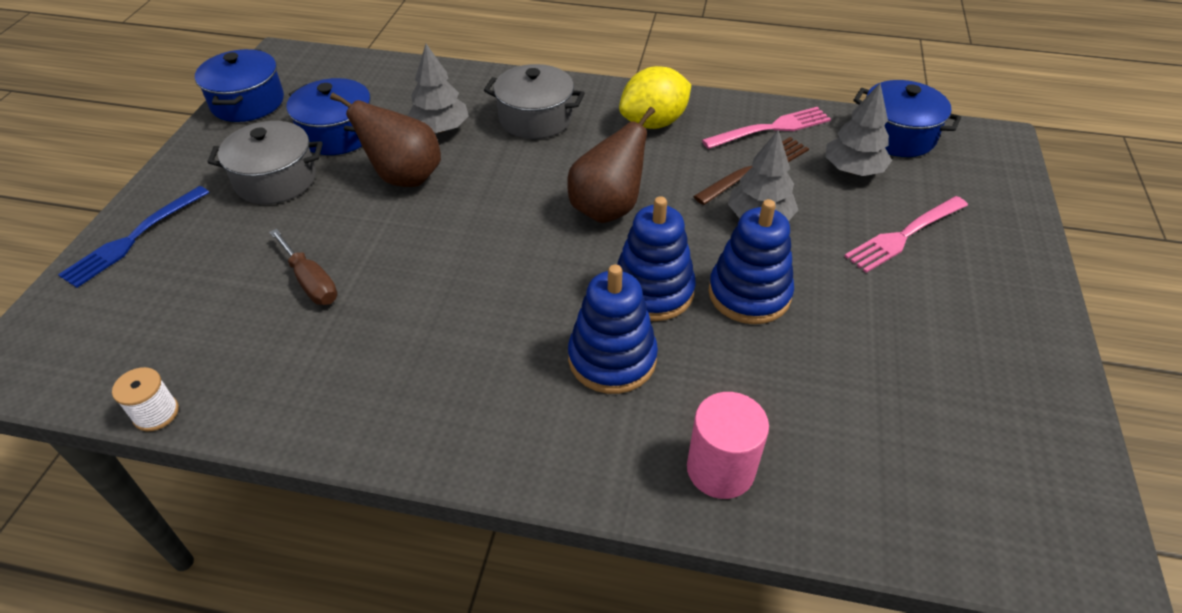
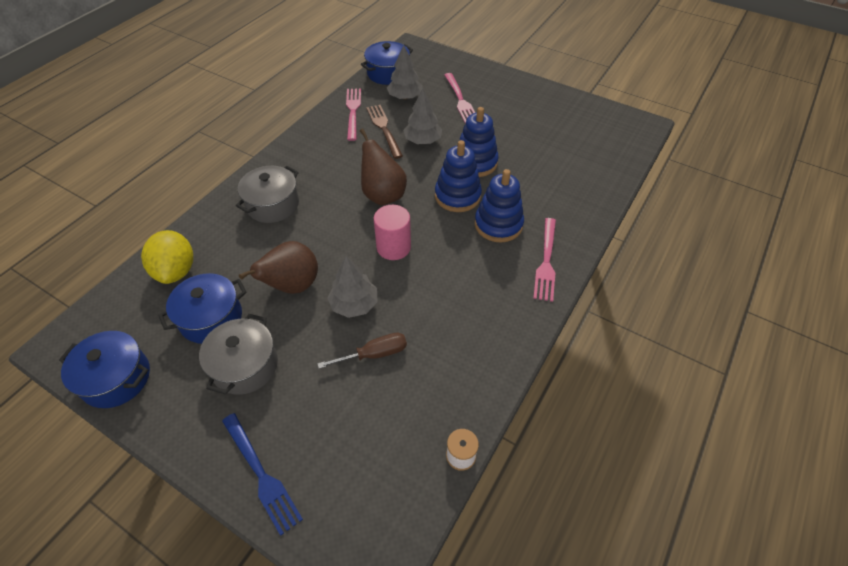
camera: 70 degrees left, 5 degrees up
grey tree [408,44,469,133] -> grey tree moved to [327,256,378,318]
yellow lemon [619,66,691,129] -> yellow lemon moved to [141,230,193,284]
pink cylinder [687,392,769,499] -> pink cylinder moved to [374,205,411,260]
none -> pink fork [533,218,556,302]

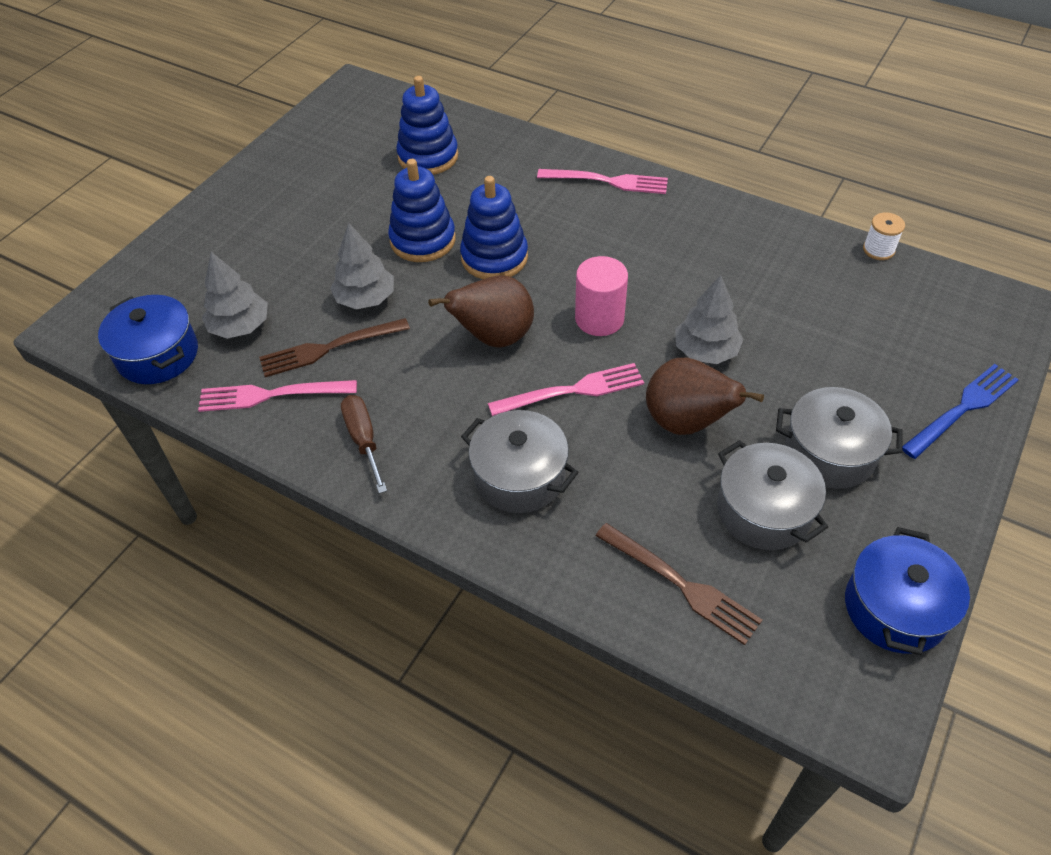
camera: 90 degrees left, 0 degrees up
yellow lemon [141,230,193,284] -> brown fork [596,523,762,645]
blue pot [158,273,247,344] -> grey pot [717,440,828,550]
brown screwdriver [317,333,407,369] -> brown screwdriver moved to [341,395,387,494]
pink fork [444,73,475,123] -> pink fork moved to [488,363,644,416]
blue stacking toy [475,169,524,242] -> blue stacking toy moved to [396,76,458,175]

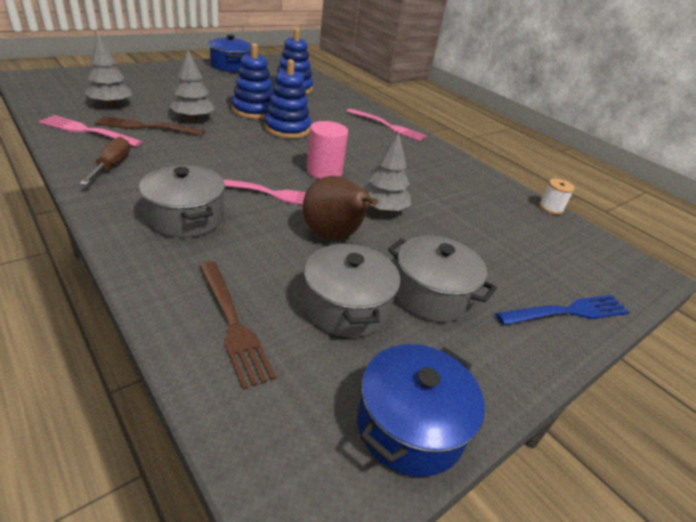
camera: 15 degrees right, 15 degrees down
blue pot [98,295,198,384] -> blue pot moved to [209,34,251,72]
brown pear [428,275,534,348] -> none

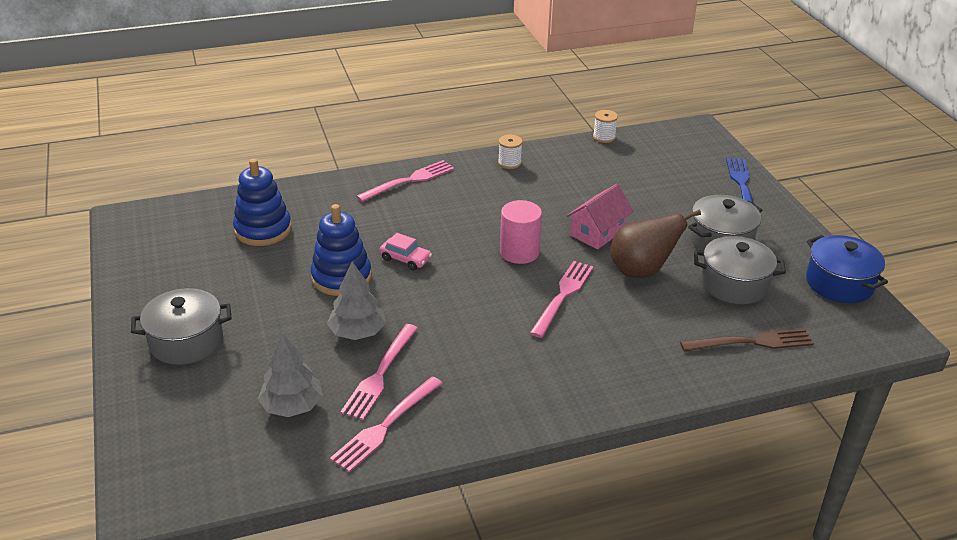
camera: 65 degrees left, 0 degrees up
brown screwdriver [80,137,130,185] -> none
brown fork [95,116,205,136] -> pink fork [340,324,418,420]
grey pot [139,165,225,238] -> grey pot moved to [131,288,231,365]
blue pot [209,34,251,72] -> none
blue stacking toy [264,59,311,139] -> pink car [379,233,432,271]
grey tree [362,133,411,212] -> pink house [567,184,633,249]
none -> white spool [498,135,523,169]

